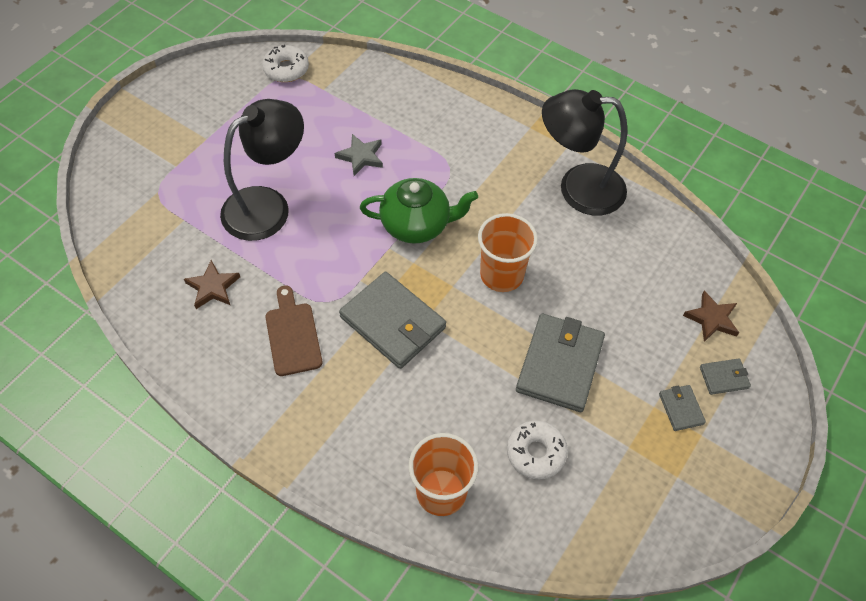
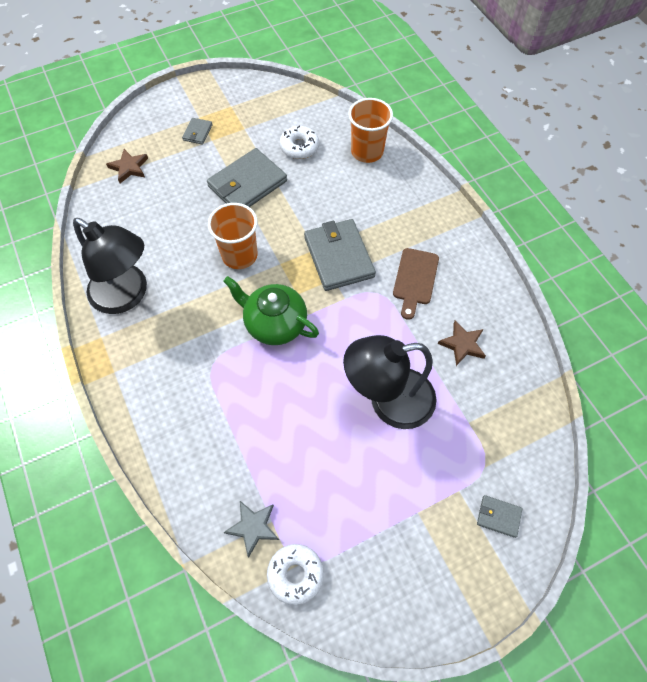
camera: 150 degrees left, 5 degrees up
grey star [335,134,383,176] -> grey star moved to [224,501,279,558]
grey wallet [700,358,751,395] -> grey wallet moved to [477,495,522,538]

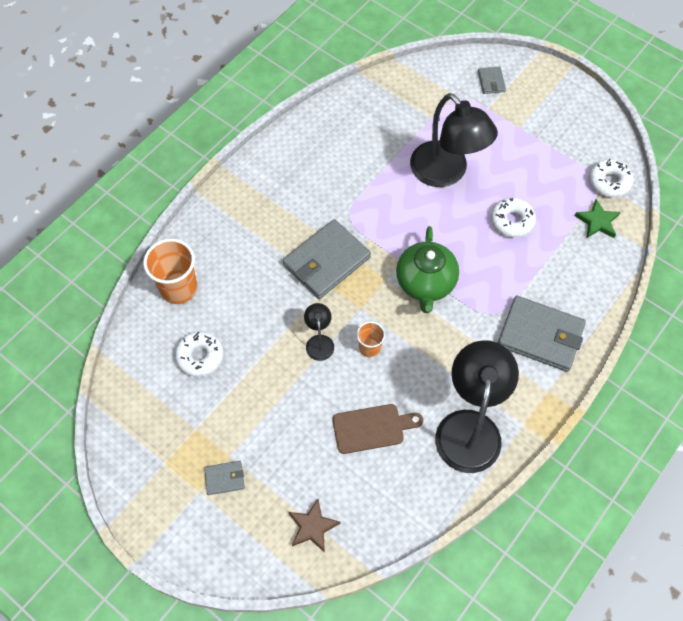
camera: 115 degrees left, 0 degrees up
grey wallet [207,148,287,207] -> grey wallet moved to [498,296,586,372]
orange cup [208,203,258,269] -> orange cup [357,321,385,357], size x0.56
grey star [224,501,279,558] -> green star [575,199,621,238]
brown cutting board [393,248,439,320] -> brown cutting board moved to [333,404,423,454]
brown star [438,321,486,366] -> none
none -> black lamp [304,303,334,361]
none -> white donut [491,198,536,238]

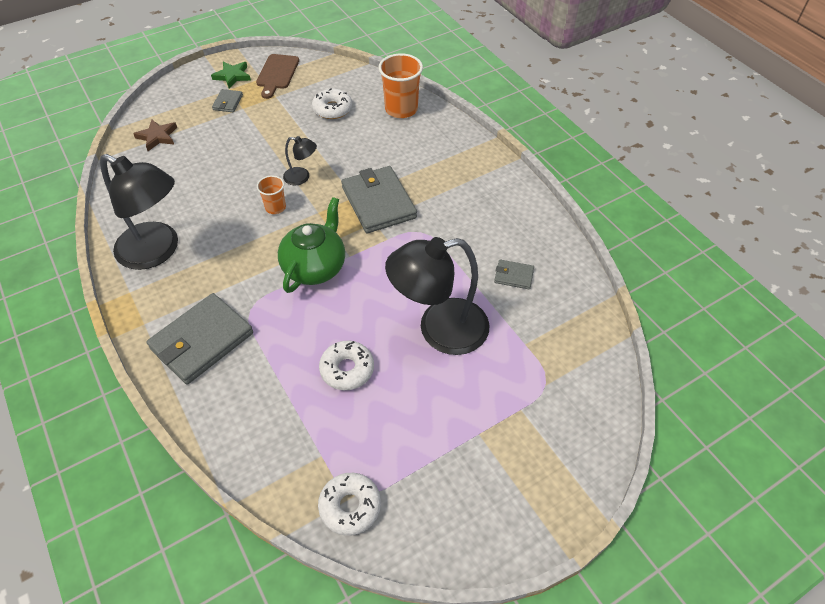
camera: 110 degrees right, 10 degrees down
brown cutting board [333,404,423,454] -> brown cutting board moved to [256,54,299,99]
green teapot [396,226,459,313] -> green teapot turned 90 degrees clockwise [278,197,345,293]
grey wallet [478,67,506,94] -> grey wallet moved to [494,259,534,289]
green star [575,199,621,238] -> green star moved to [211,61,251,88]

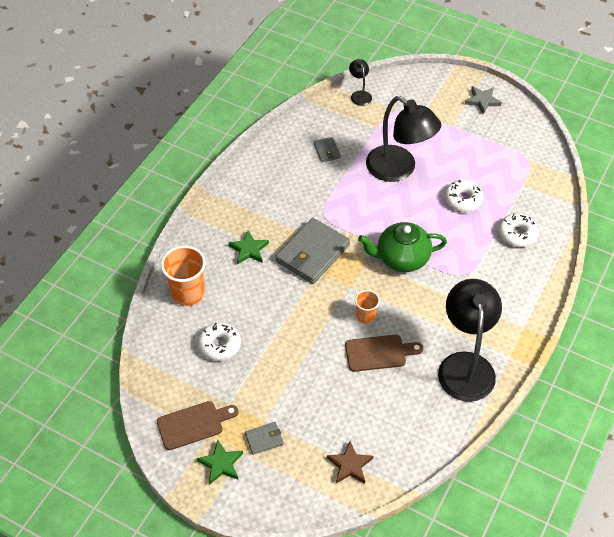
camera: 120 degrees left, 0 degrees up
grey wallet [146,293,253,384] -> none
black lamp [283,136,317,186] -> black lamp moved to [349,59,372,106]
white donut [318,473,381,536] -> white donut moved to [499,214,539,247]
none -> green star [229,230,269,264]
none -> brown cutting board [345,335,423,372]
none -> grey star [465,86,502,114]

